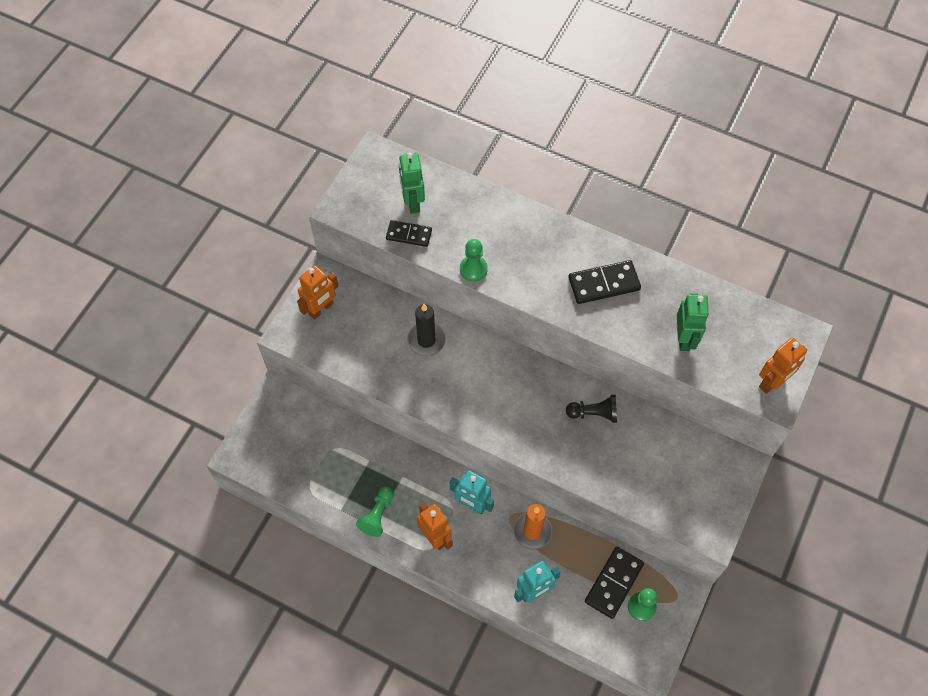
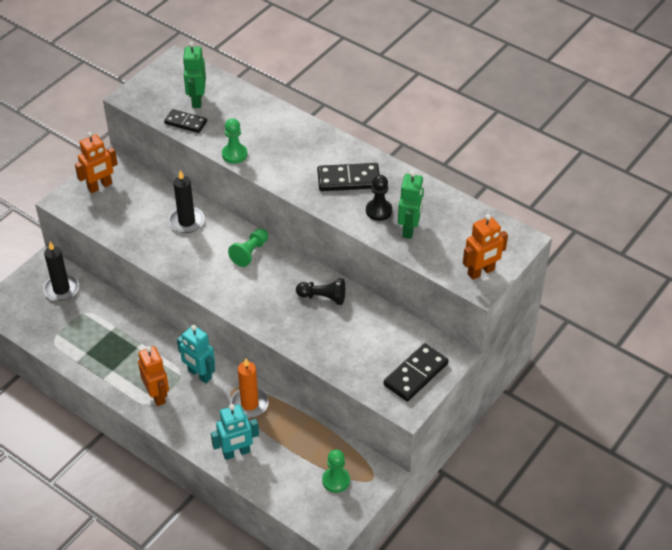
camera: 10 degrees right, 15 degrees down
green pawn [356,487,394,537] -> green pawn moved to [228,228,268,267]
black domino [585,547,644,619] -> black domino moved to [383,343,449,401]
none -> black candle [43,242,79,301]
none -> black pawn [366,175,392,221]

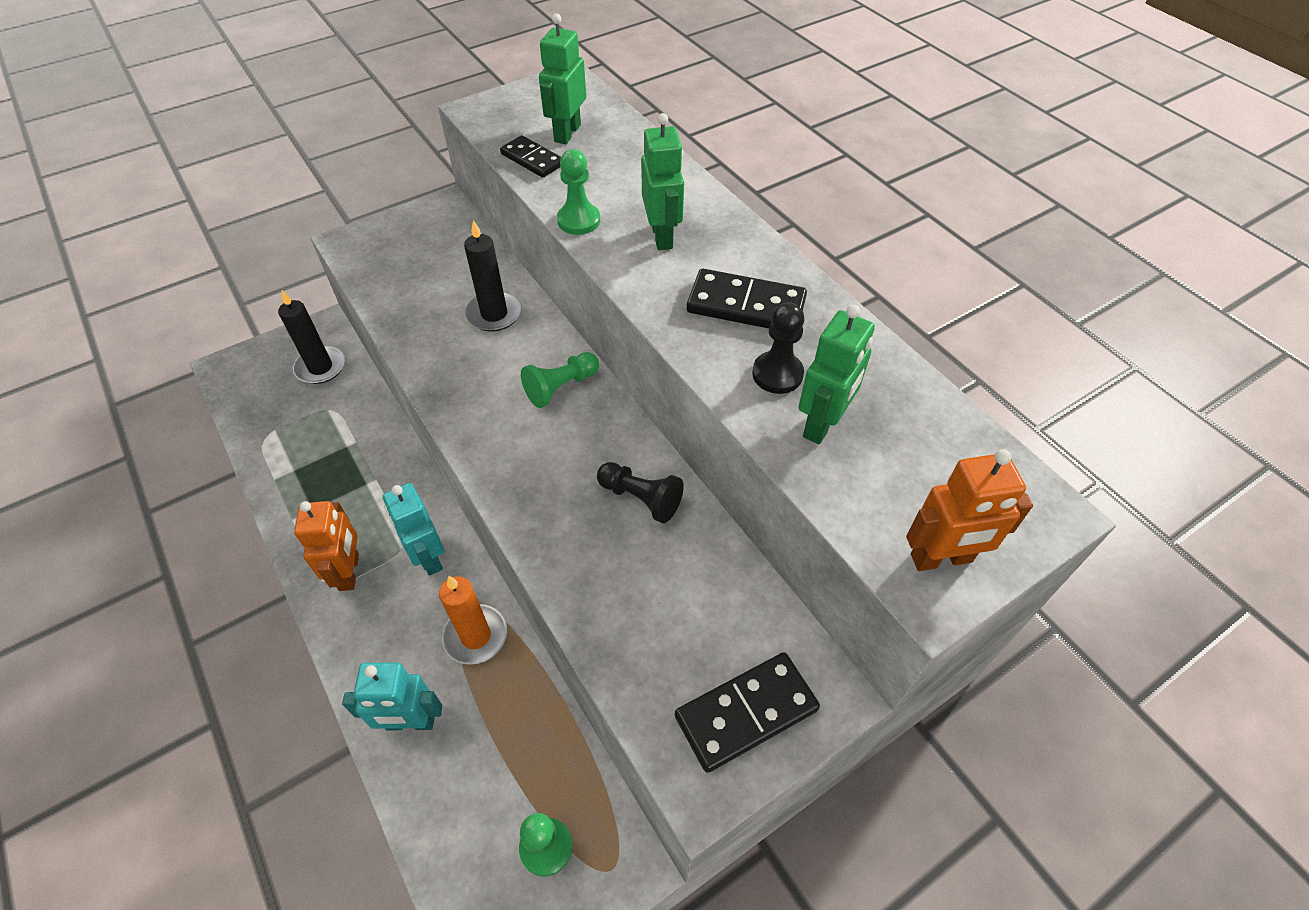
camera: 20 degrees right, 5 degrees up
orange robot [75,132,118,193] -> none
none -> green robot [641,113,684,250]

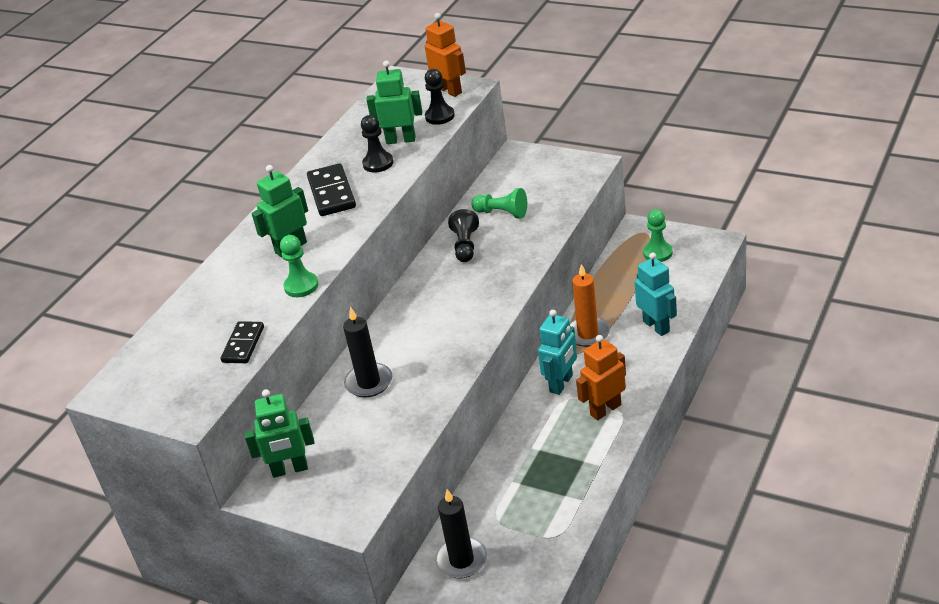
camera: 115 degrees left, 15 degrees down
green pawn [521,352,599,408] -> green pawn moved to [471,188,527,218]
green robot [539,13,586,144] -> green robot moved to [244,389,315,478]
black domino [675,652,820,773] -> none
none -> black pawn [425,69,455,125]

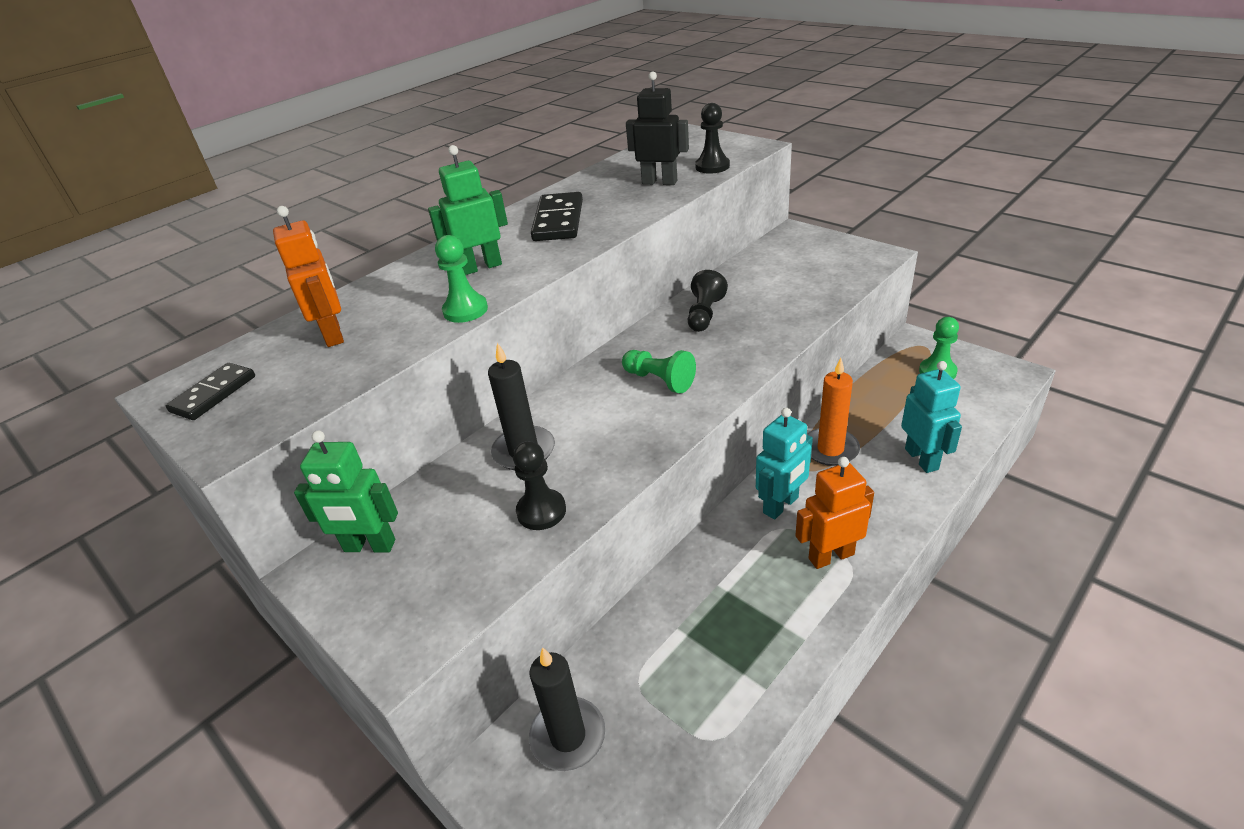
camera: 15 degrees right, 0 degrees up
black domino [221,321,264,363] -> black domino moved to [166,363,255,420]
black pawn [361,115,393,173] -> black pawn moved to [513,441,566,530]
green robot [366,61,422,144] -> black robot [626,71,689,185]
orange robot [425,13,466,97] -> orange robot moved to [273,206,344,347]
green pawn [471,188,527,218] -> green pawn moved to [622,350,696,394]

